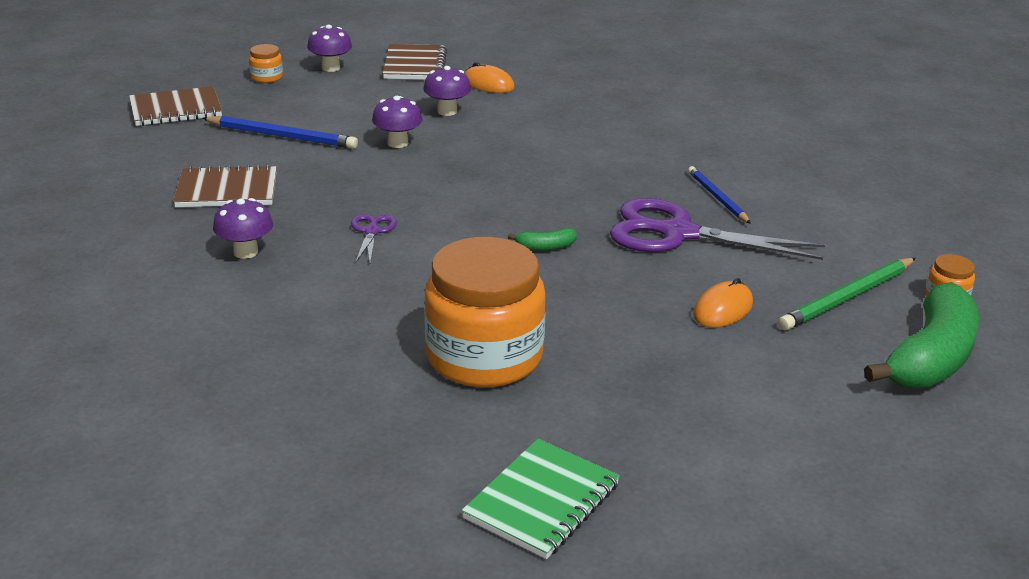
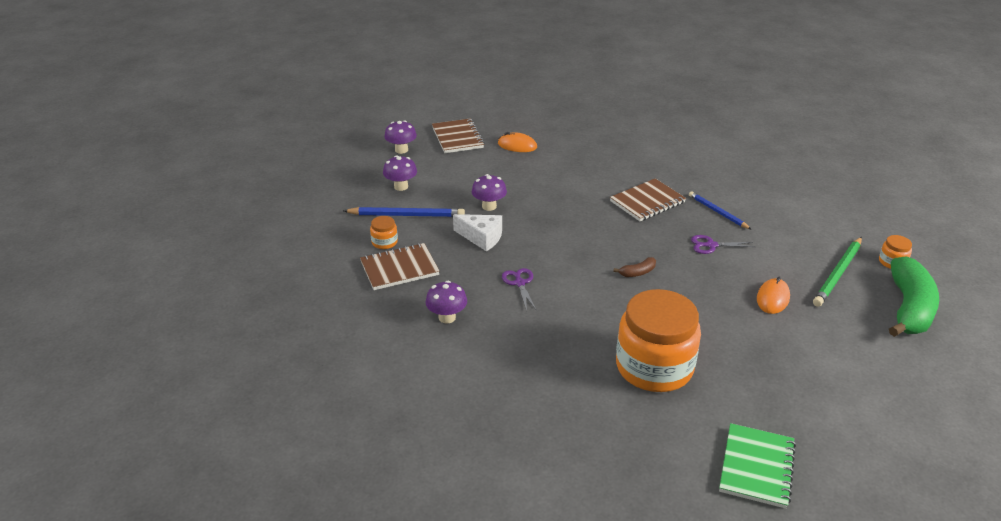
camera: 15 degrees left, 5 degrees up
brown notebook [129,86,222,126] -> brown notebook moved to [610,179,686,221]
orange jar [249,44,283,83] -> orange jar moved to [370,216,398,249]
purple mushroom [423,66,471,116] -> purple mushroom moved to [383,155,417,191]
green banana [508,228,577,251] -> brown banana [614,257,656,277]
purple scissors [610,198,825,260] -> purple scissors [691,235,755,254], size x0.45
none -> white cheese [453,214,502,251]

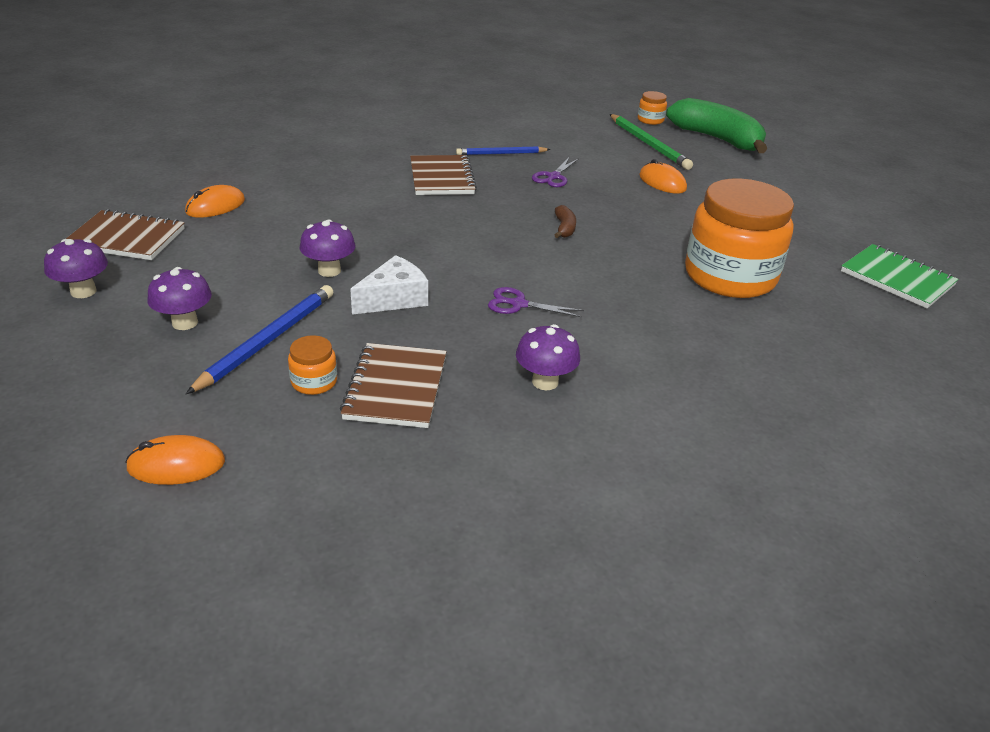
camera: 65 degrees left, 0 degrees up
none -> orange mouse [125,435,225,485]

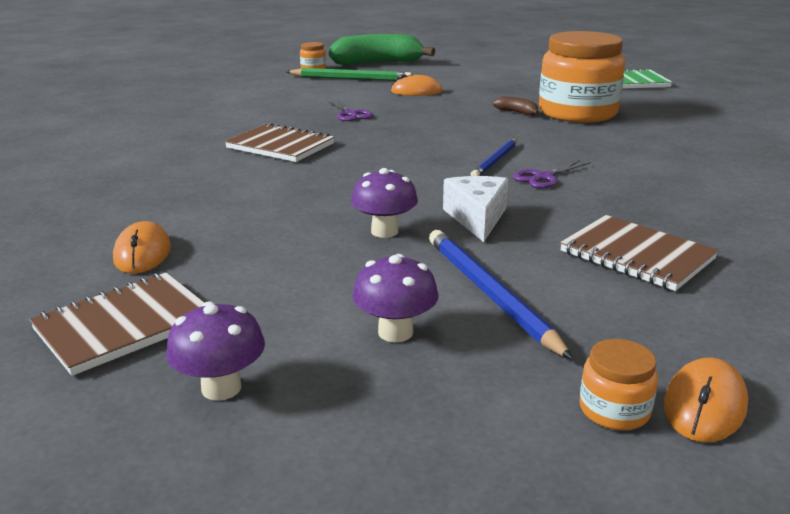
camera: 50 degrees left, 10 degrees down
orange jar [288,335,337,395] -> orange jar moved to [580,339,658,430]
blue pencil [456,146,551,155] -> blue pencil moved to [470,139,517,176]
purple mushroom [516,324,580,390] -> none
brown banana [555,205,576,238] -> brown banana moved to [493,96,539,116]

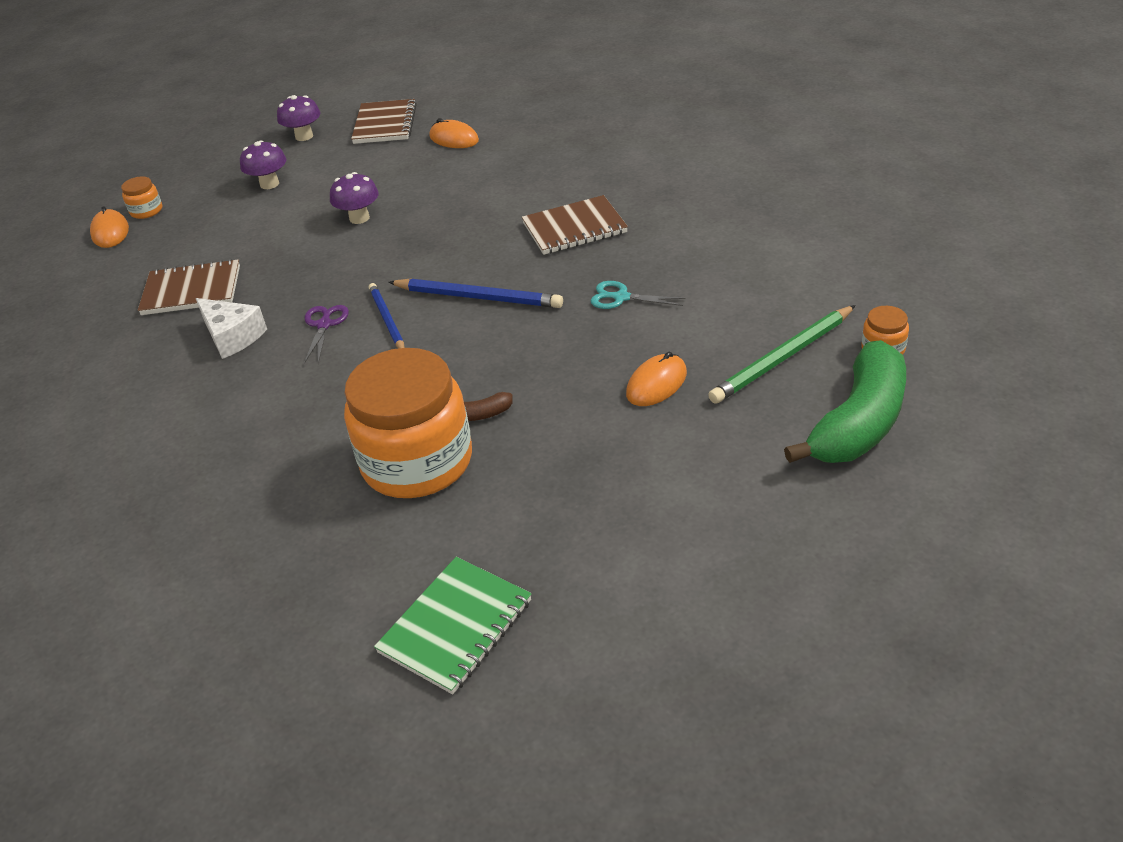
camera: 135 degrees right, 15 degrees up
purple scissors [328,100,373,121] -> turquoise scissors [591,281,686,309]
blue pencil [429,230,574,360] -> blue pencil moved to [388,279,563,308]
white cheese [443,176,508,242] -> white cheese moved to [195,298,267,359]

